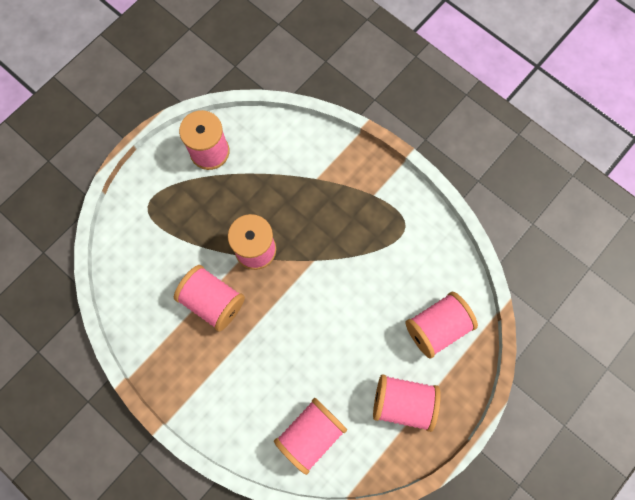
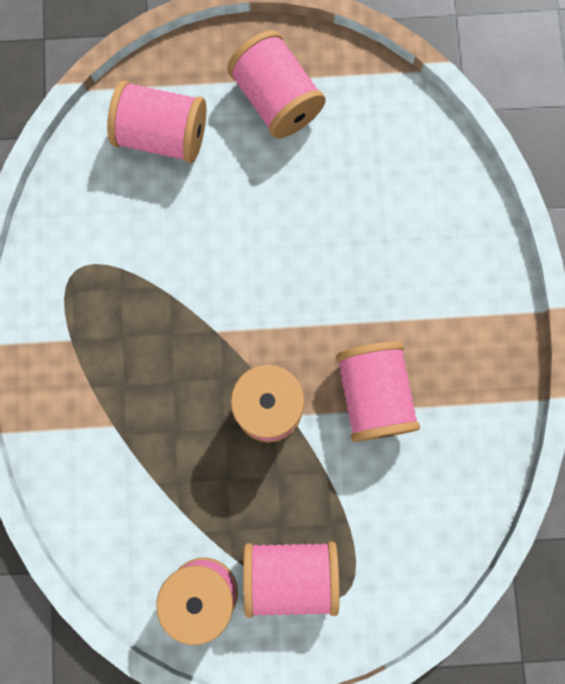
camera: 135 degrees left, 5 degrees up
pink spool [274,398,347,475] -> pink spool moved to [243,541,339,618]

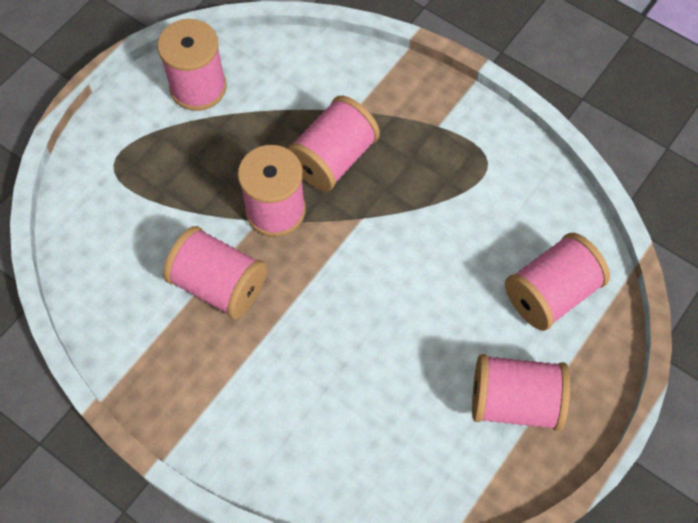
camera: 130 degrees right, 15 degrees down
pink spool [243,541,339,618] -> pink spool moved to [287,96,380,191]

